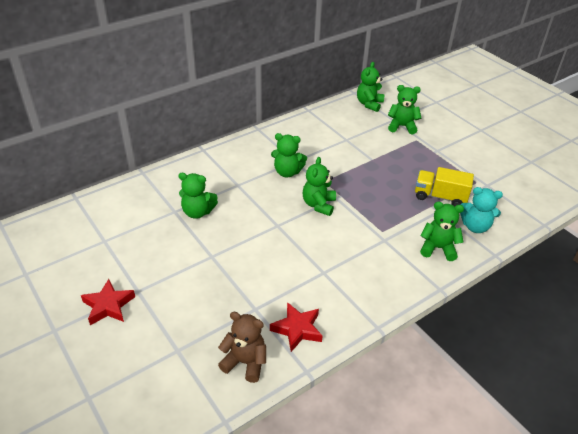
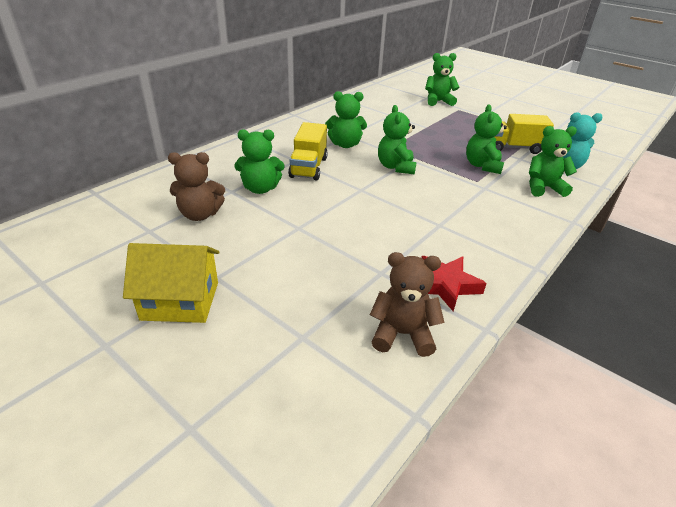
camera: 15 degrees left, 5 degrees down
red star [81,279,135,325] -> yellow house [123,243,220,323]
green teddy bear [357,62,384,112] -> green teddy bear moved to [466,104,507,174]
none -> brown teddy bear [168,152,225,221]
none -> yellow truck [288,122,328,181]

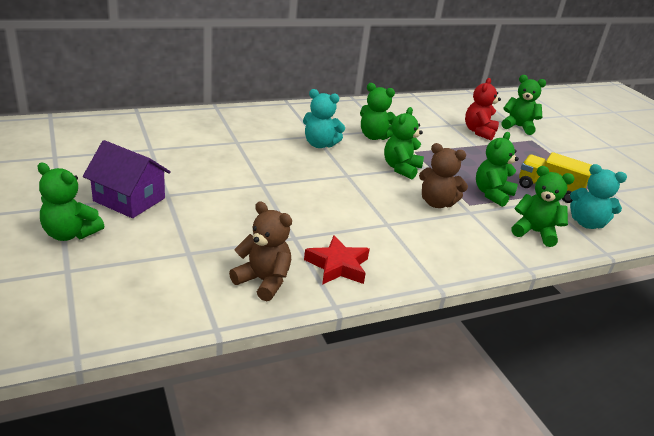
camera: 25 degrees right, 5 degrees down
yellow house [123,243,220,323] -> purple house [83,140,171,218]
brown teddy bear [168,152,225,221] -> brown teddy bear moved to [419,143,468,208]
green teddy bear [235,130,285,194] -> green teddy bear moved to [37,163,104,241]
yellow truck [288,122,328,181] -> turquoise teddy bear [303,89,345,148]
none -> red teddy bear [465,78,501,140]

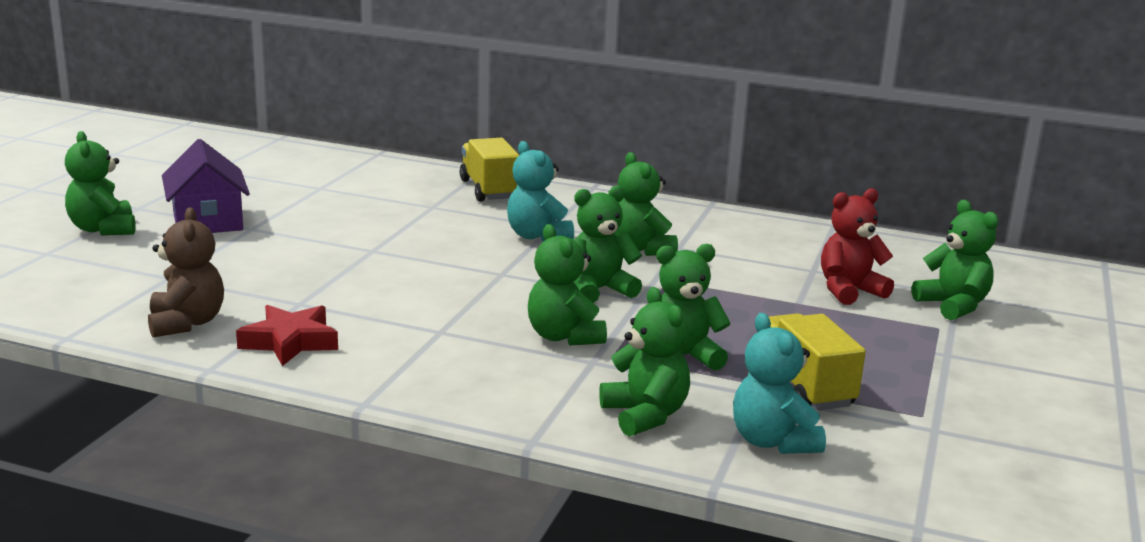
camera: 45 degrees right, 10 degrees down
brown teddy bear [419,143,468,208] -> green teddy bear [528,224,607,346]
none -> yellow truck [460,138,519,202]

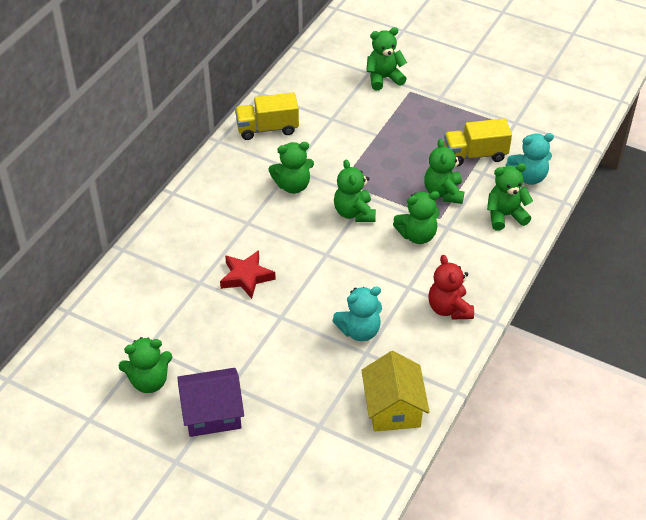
camera: 80 degrees left, 25 degrees up
green teddy bear [65,131,136,236] -> green teddy bear moved to [118,337,172,393]
brown teddy bear [148,207,224,337] -> yellow house [361,351,430,432]
red star [236,305,338,366] -> red star moved to [220,250,276,299]
yellow truck [460,138,519,202] -> yellow truck moved to [235,92,299,140]
turquoise teddy bear [507,141,574,242] -> turquoise teddy bear moved to [332,286,382,341]
red teddy bear [821,188,894,305] -> red teddy bear moved to [428,255,474,319]

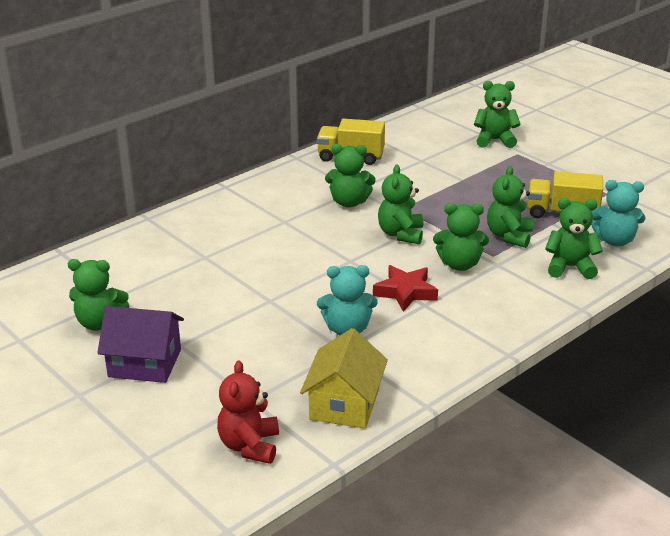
camera: 20 degrees right, 15 degrees down
red star [220,250,276,299] -> red star moved to [373,265,438,312]
red teddy bear [428,255,474,319] -> red teddy bear moved to [217,361,279,464]

